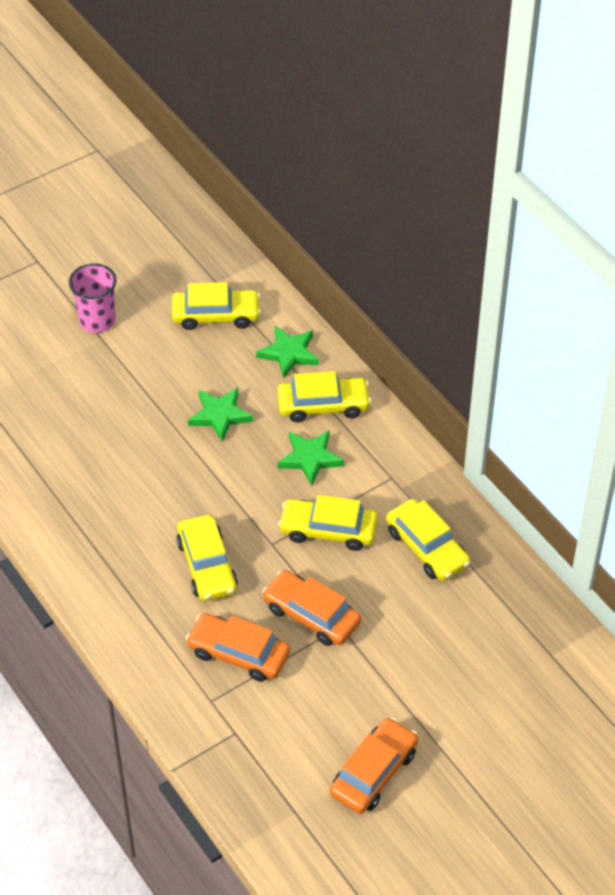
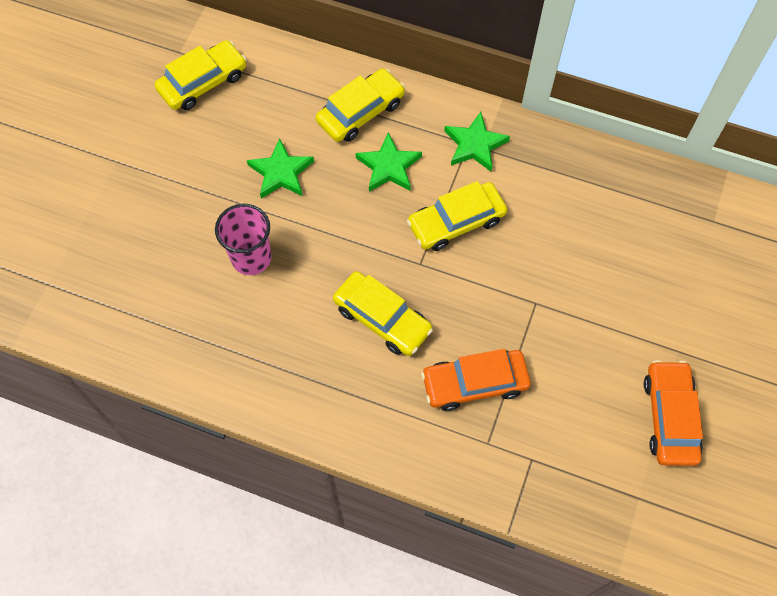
camera: 35 degrees left, 15 degrees up
pink cup [69,263,117,333] -> pink cup moved to [215,204,272,275]
green star [256,326,319,378] -> green star moved to [444,112,510,171]
orange car [262,570,361,646] -> none
yellow car [386,499,470,581] -> none

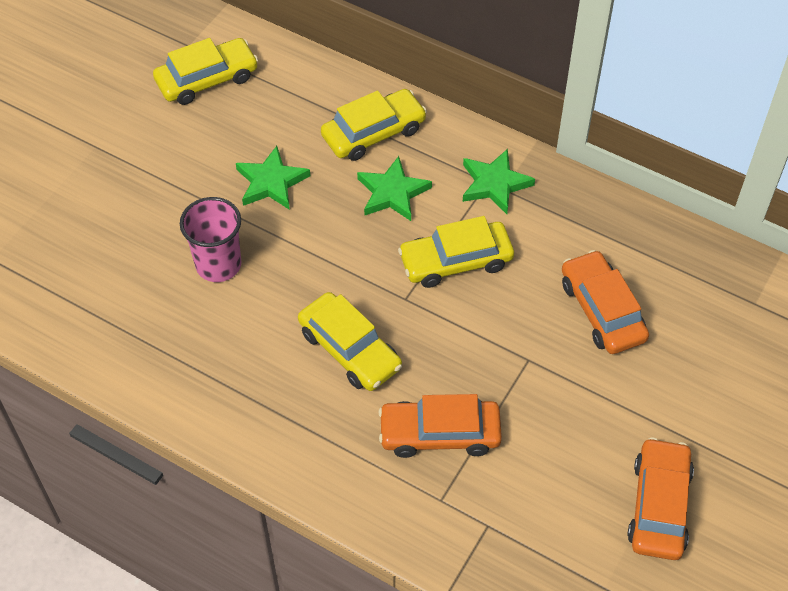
camera: 10 degrees right, 10 degrees down
none -> orange car [562,250,649,354]

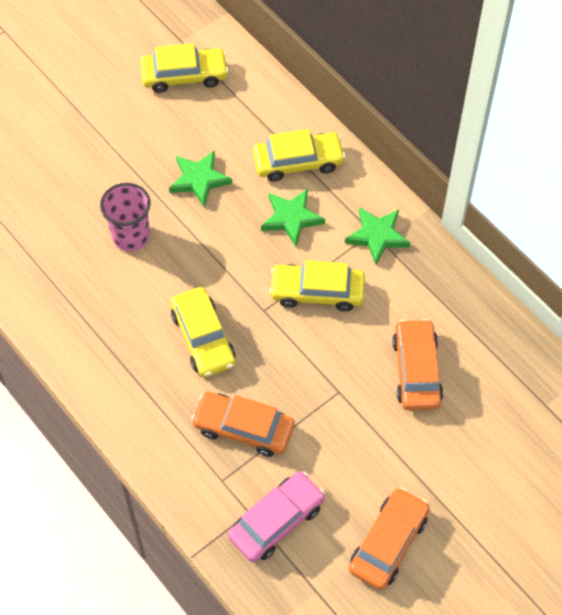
camera: 20 degrees right, 5 degrees up
none -> pink car [228,471,325,562]

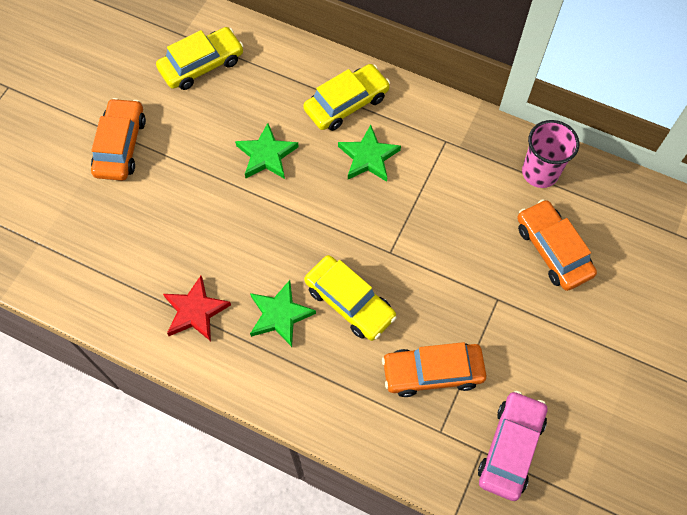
camera: 25 degrees left, 5 degrees up
pink cup [100,183,151,252] -> pink cup moved to [522,120,579,188]
yellow car [269,260,365,312] -> none
green star [345,207,410,265] -> green star moved to [250,280,316,347]
orange car [349,487,430,590] -> orange car moved to [91,98,146,181]
none -> red star [163,276,231,341]

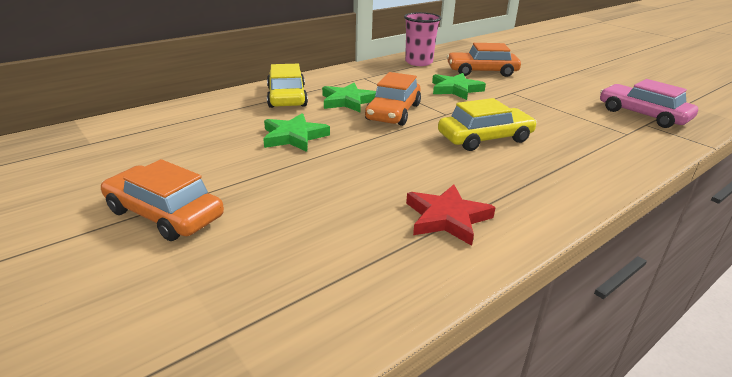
camera: 65 degrees left, 35 degrees down
yellow car [156,27,243,90] -> none
green star [250,280,316,347] -> green star moved to [432,73,486,100]
orange car [382,342,486,397] -> orange car moved to [365,72,421,126]

